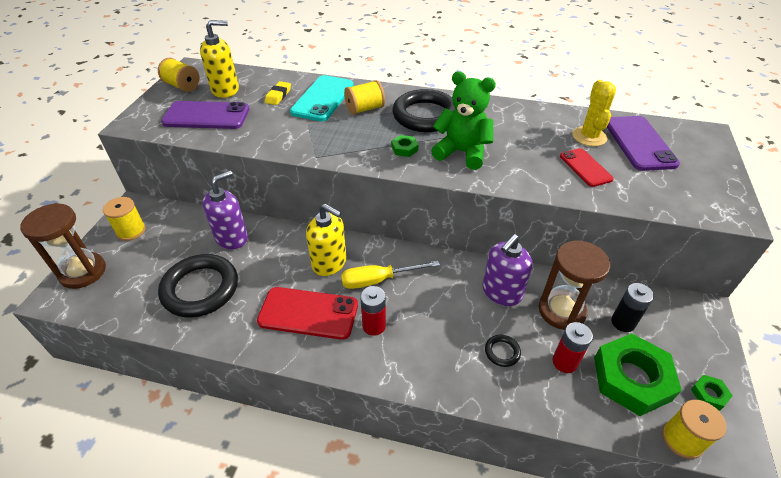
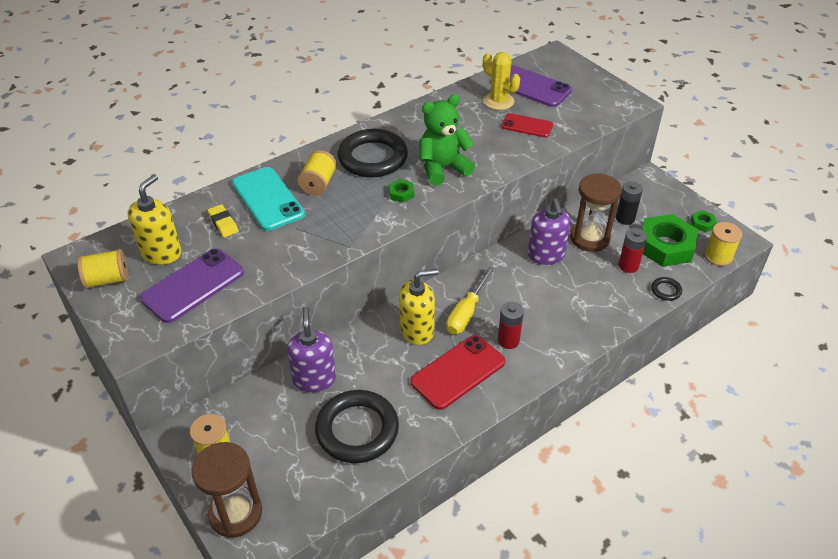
camera: 50 degrees left, 0 degrees up
black ring [485,335,521,367] -> black ring moved to [651,277,682,301]

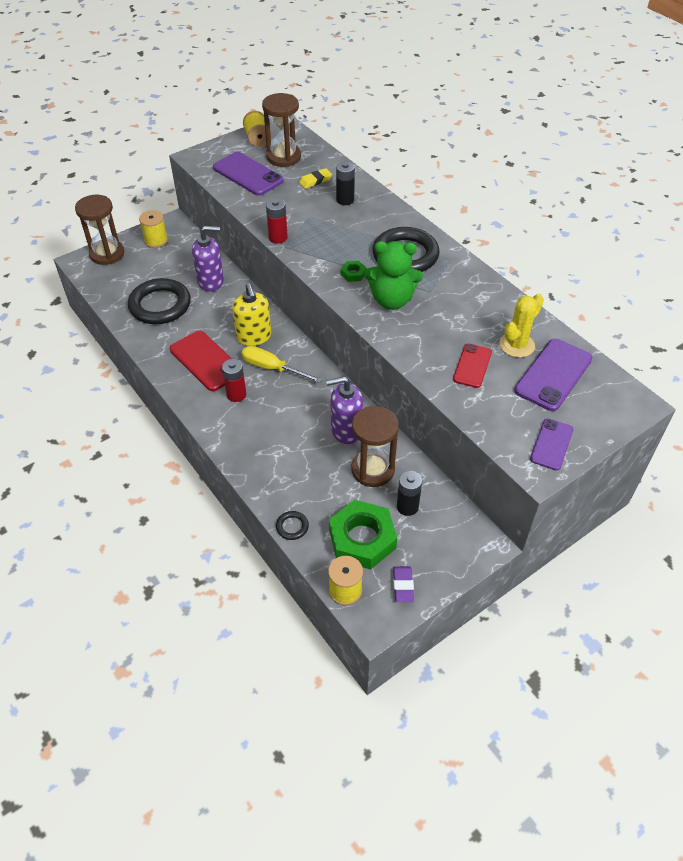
camera: 90 degrees right, 5 degrees up
yellow soap dispenser [128,174,181,265] -> brown hourglass [262,93,301,167]
turquoise phone [232,167,305,231] -> black battery [336,161,355,205]
yellow spool [297,150,337,196] -> none
green teddy bear [419,94,475,186] -> green teddy bear turned 120 degrees clockwise [364,241,423,310]
red battery [619,228,647,273] -> red battery moved to [266,198,288,244]
green nut [691,210,717,232] -> purple eraser [393,566,414,602]
none -> purple phone [530,419,574,471]

